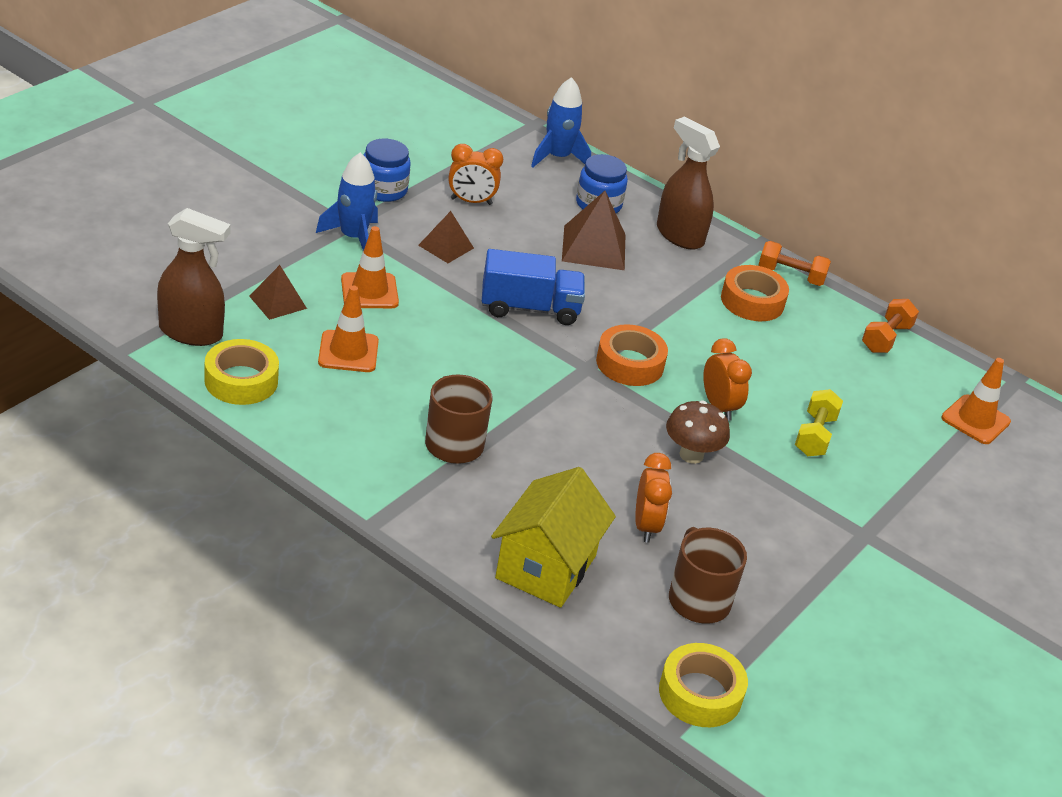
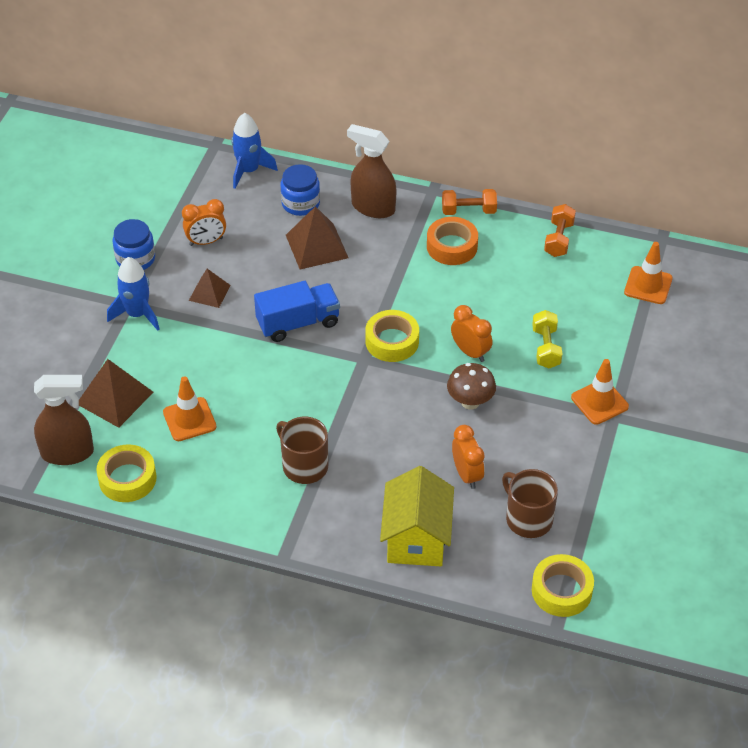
camera: 15 degrees left, 10 degrees up
brown pyramid [249,265,307,320] -> brown pyramid [79,359,153,428], size x1.61
orange traffic cone [341,226,399,308] -> orange traffic cone moved to [571,359,629,425]
orange tape [596,324,668,386] -> yellow tape [365,310,419,362]

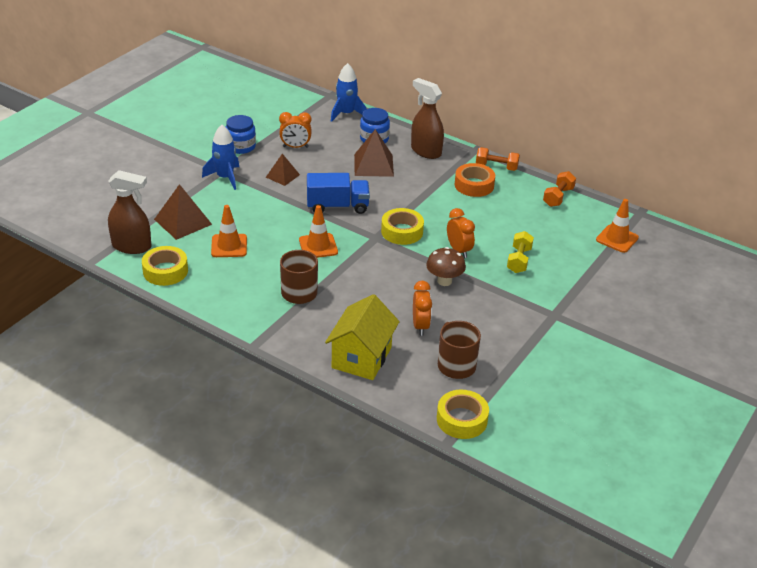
camera: 15 degrees right, 10 degrees down
orange traffic cone [571,359,629,425] -> orange traffic cone moved to [299,205,338,258]

